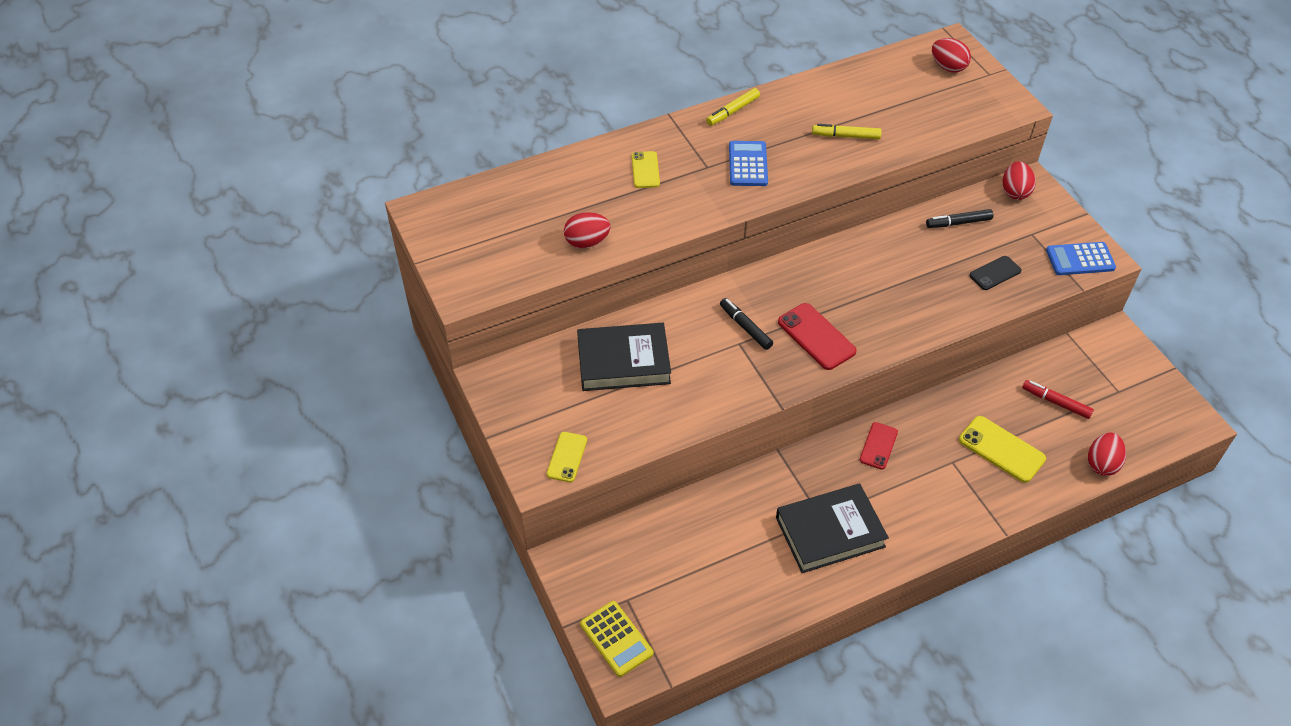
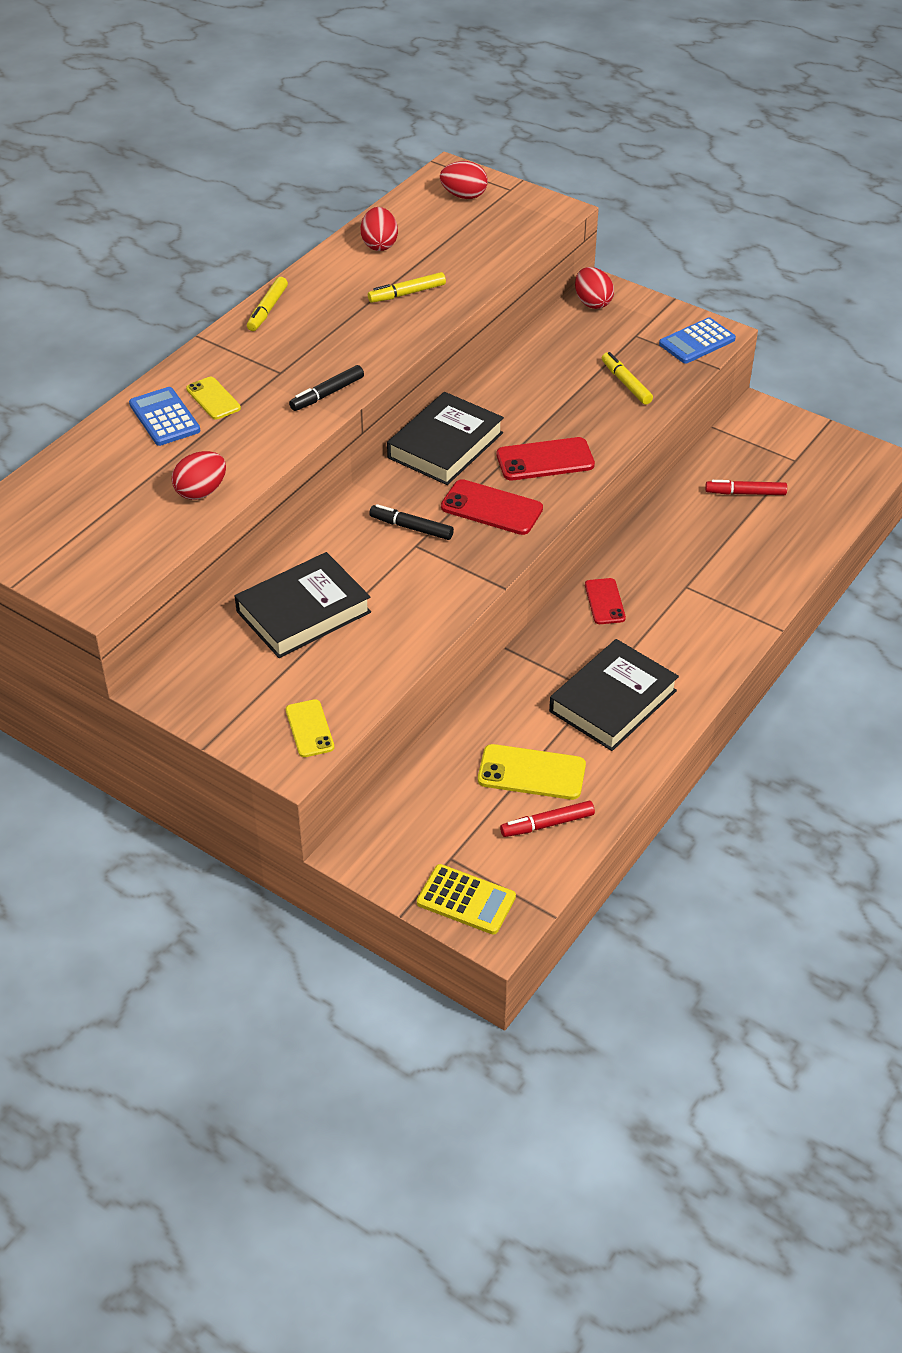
camera: 30 degrees left, 5 degrees down
blue calculator [729,141,768,186] -> blue calculator moved to [129,387,200,446]
black marker [926,209,993,228] -> black marker moved to [289,365,364,411]
yellow phone [959,416,1046,483] -> yellow phone moved to [478,744,586,800]
black phone [969,256,1022,290] -> yellow marker [602,352,653,405]
red egg [1088,432,1126,476] -> red egg moved to [360,207,398,251]
none -> black book [387,392,504,485]
none -> red phone [497,437,595,480]
none -> red marker [500,801,595,837]

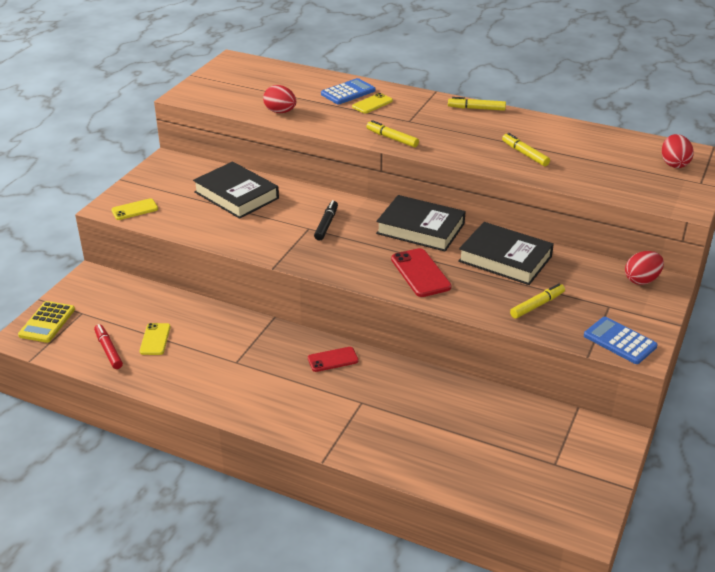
camera: 80 degrees right, 10 degrees down
black marker [289,365,364,411] -> yellow marker [366,120,419,148]
red egg [360,207,398,251] -> none
red phone [441,479,543,535] -> none
yellow phone [478,744,586,800] -> yellow phone [140,323,171,355], size x0.65
black book [549,639,679,751] -> black book moved to [458,222,554,285]
red marker [705,480,787,495] -> none

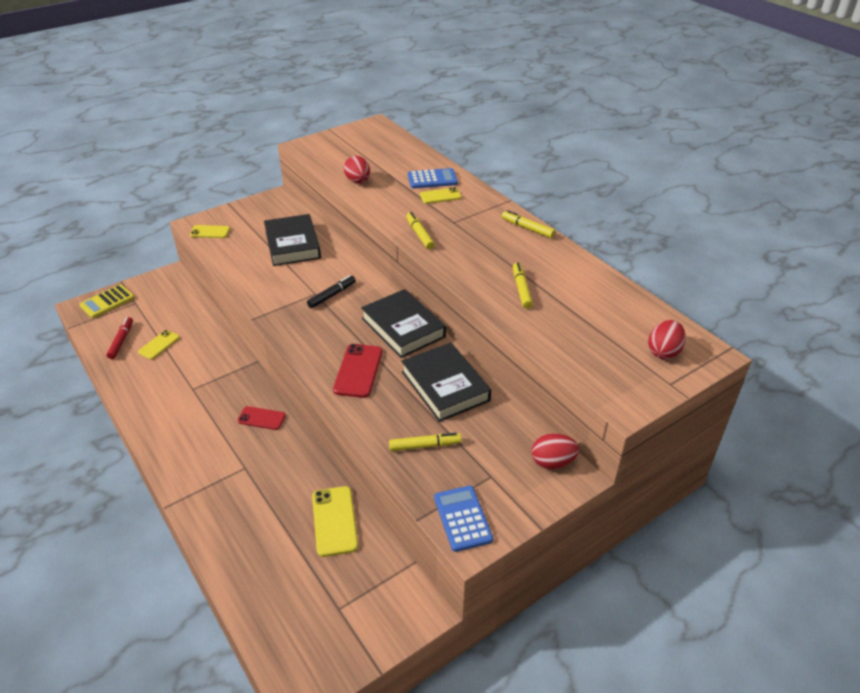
camera: 30 degrees right, 5 degrees up
none -> yellow phone [312,486,358,557]

